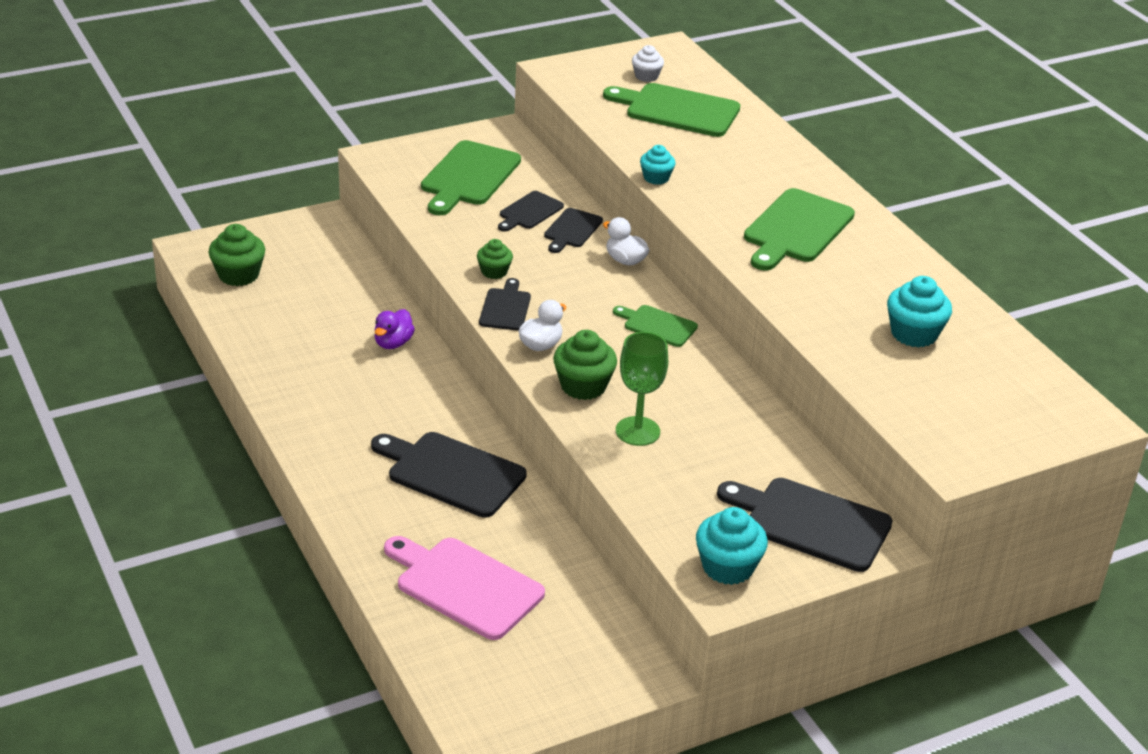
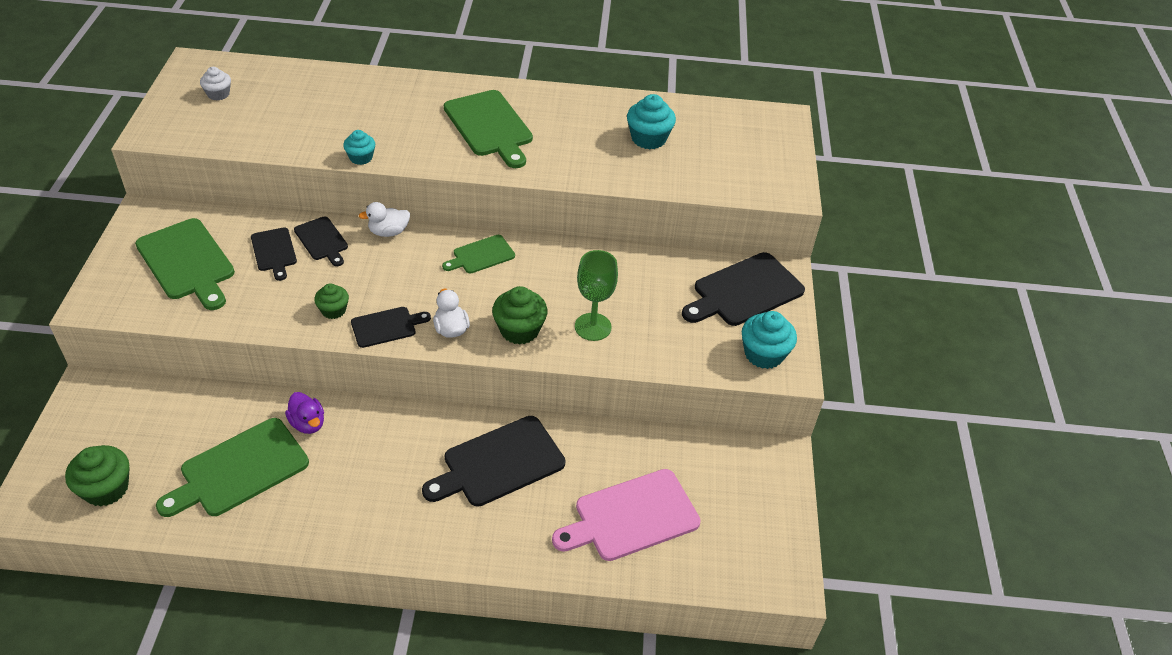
camera: 60 degrees left, 10 degrees up
black cutting board [479,278,531,331] -> black cutting board turned 120 degrees clockwise [351,307,431,348]
green cutting board [603,83,740,137] -> green cutting board moved to [156,418,309,517]

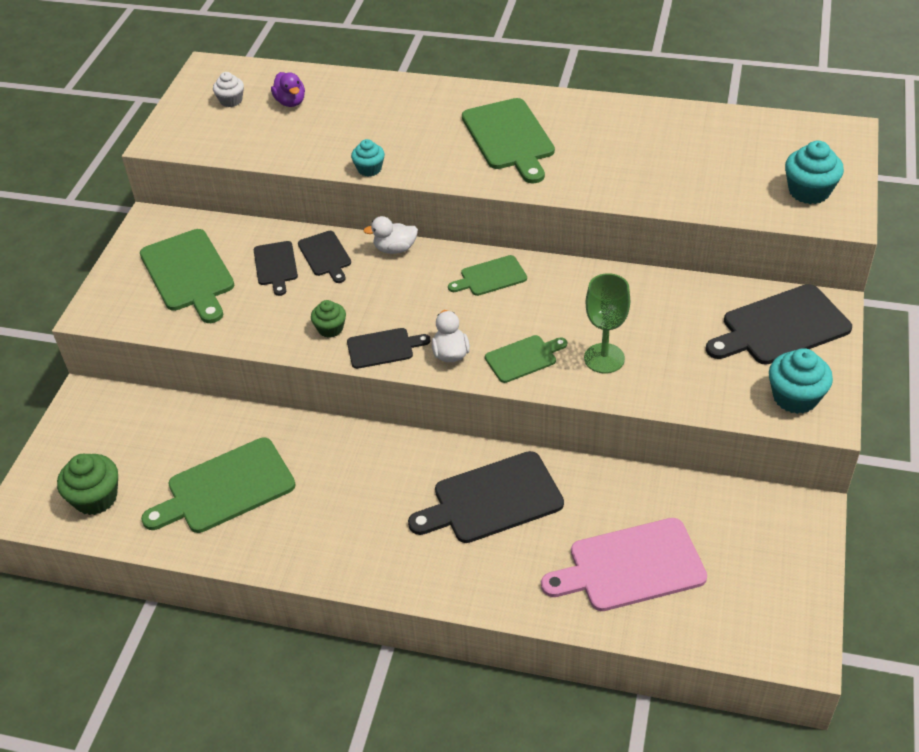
camera: 15 degrees right, 0 degrees up
purple duck [285,392,324,434] -> purple duck moved to [271,72,305,107]
green cupcake [492,286,548,345] -> green cutting board [485,335,567,383]
turquoise cupcake [627,94,676,149] -> turquoise cupcake moved to [785,141,844,204]

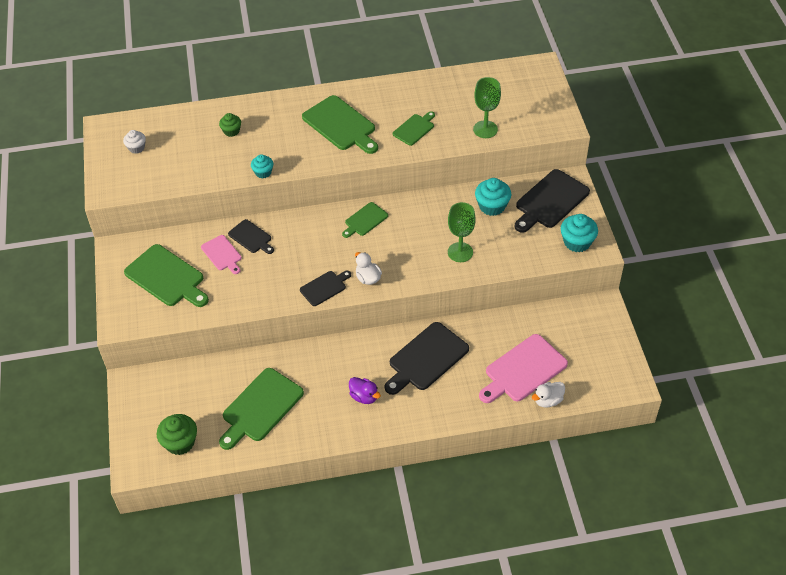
camera: 25 degrees left, 5 degrees up
black cutting board [254,241,298,296] -> pink cutting board [201,235,242,274]
purple duck [271,72,305,107] -> purple duck moved to [349,377,381,404]
green cupcake [311,300,346,338] -> green cupcake moved to [219,113,241,137]
white duck [363,216,418,254] -> white duck moved to [532,382,565,408]
green cutting board [485,335,567,383] -> green cutting board moved to [393,111,435,146]
turquoise cupcake [785,141,844,204] -> turquoise cupcake moved to [475,178,511,216]
none -> green goblet [473,77,501,138]

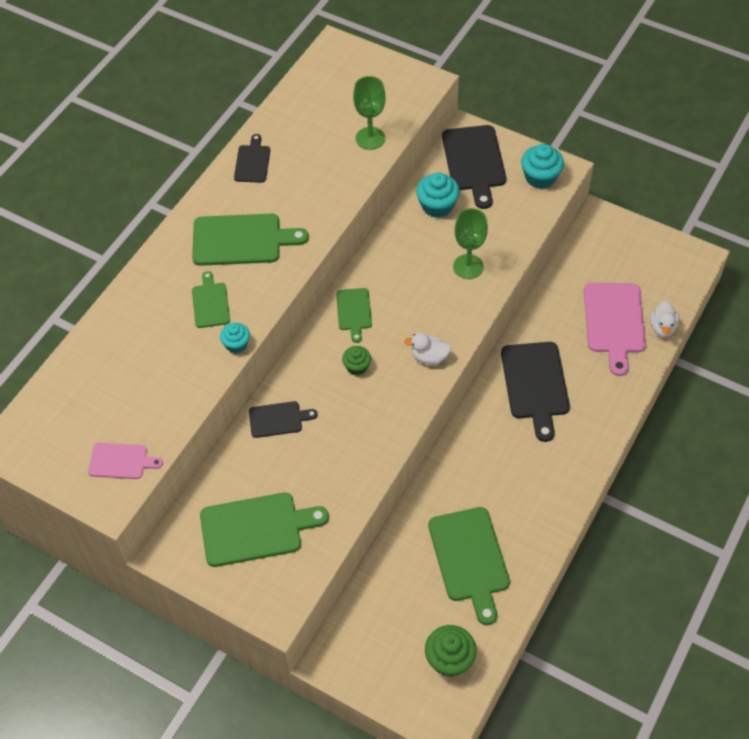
camera: 50 degrees left, 5 degrees up
white cupcake [123,130,146,154] -> none
pink cutting board [201,235,242,274] -> pink cutting board moved to [88,443,163,479]
green cupcake [219,113,241,137] -> green cupcake moved to [342,346,371,375]
black cutting board [300,271,351,306] -> black cutting board moved to [234,134,270,183]
purple duck [349,377,381,404] -> none
green cutting board [393,111,435,146] -> green cutting board moved to [192,271,230,328]

